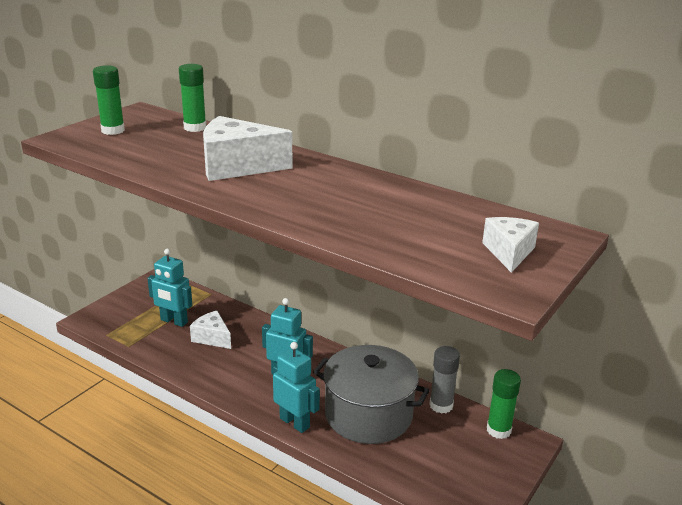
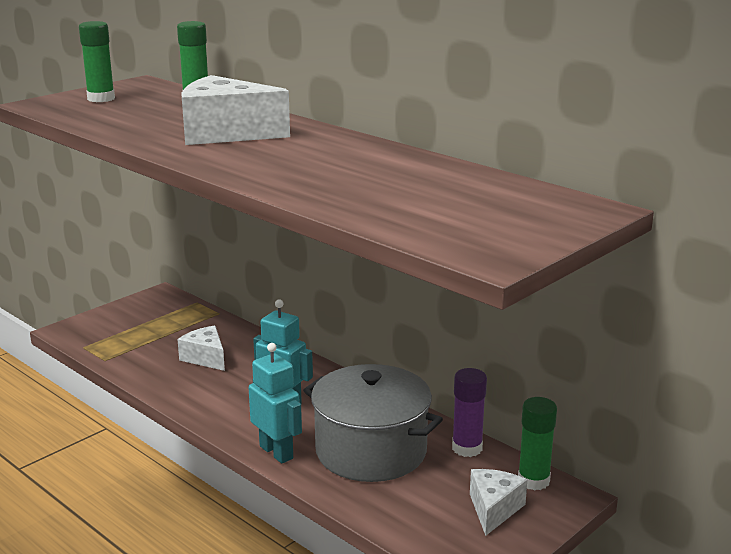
camera: 10 degrees right, 5 degrees down
turquoise robot [147,249,192,327] -> none
grey glue stick [429,346,460,414] -> purple glue stick [452,368,487,457]
white cheese [482,217,539,273] -> white cheese moved to [470,469,527,536]

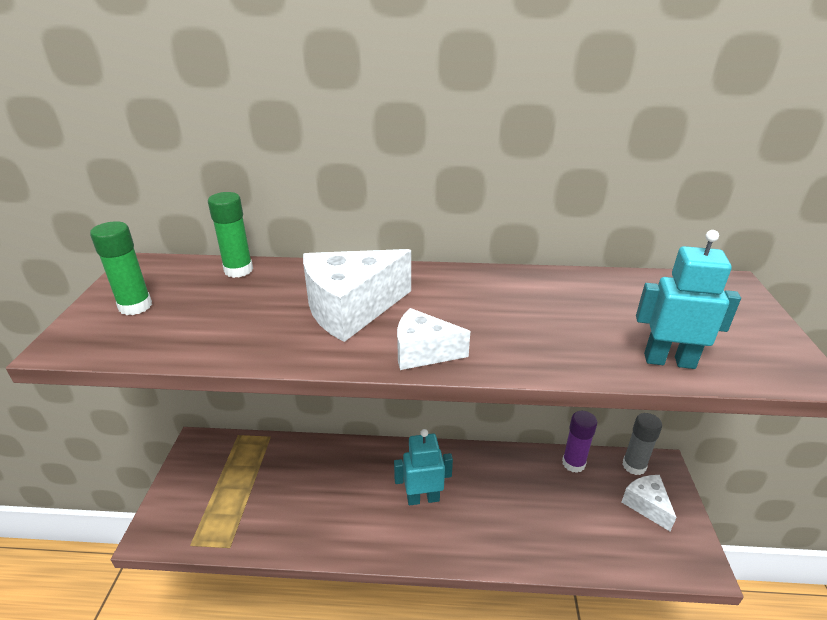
camera: 40 degrees left, 10 degrees up
white cheese [177,326,225,371] -> white cheese moved to [397,308,470,370]
turquoise robot [249,343,302,463] -> turquoise robot moved to [636,230,741,369]
grey pot [303,364,443,482] -> none
green glue stick [518,397,557,491] -> grey glue stick [622,413,662,475]

